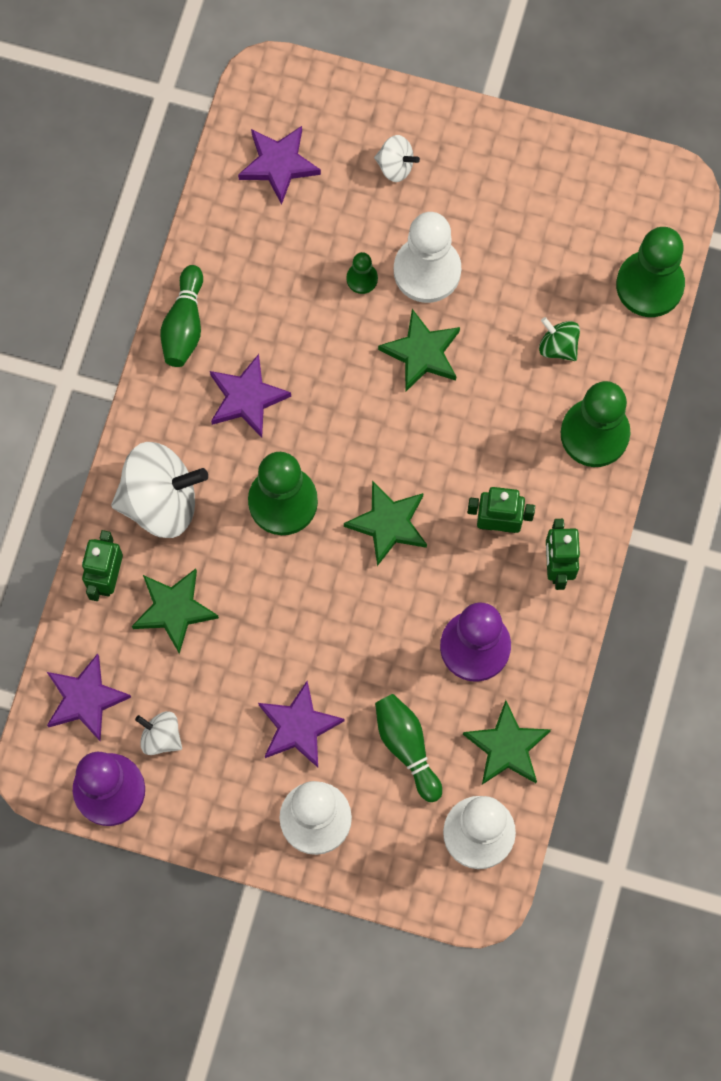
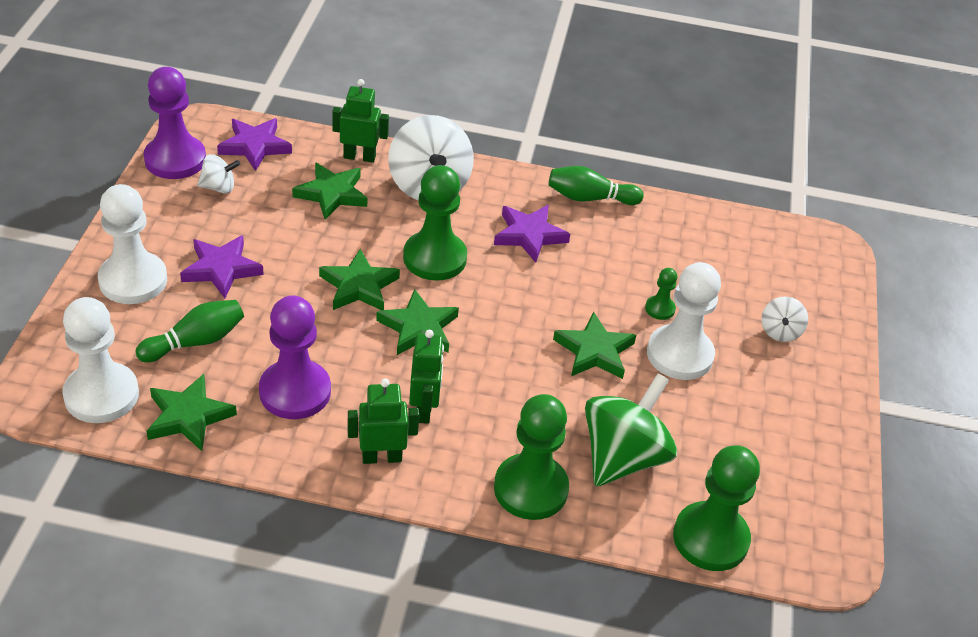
camera: 80 degrees right, 30 degrees down
white spinning top [135,711,182,755] -> white spinning top turned 60 degrees clockwise [197,154,240,193]
purple star [238,126,321,205] -> none
green spinning top [539,317,580,361] -> green spinning top [585,373,677,486], size x2.04
none -> green star [319,249,400,310]

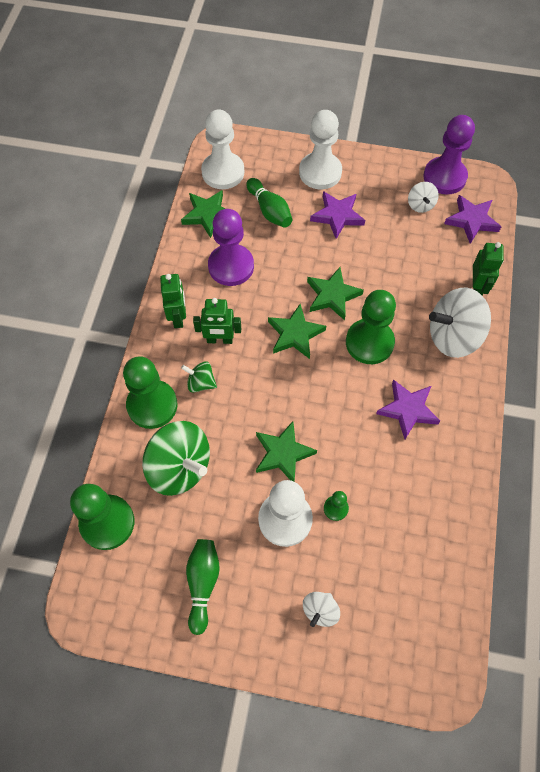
camera: 95 degrees right, 20 degrees up
green star [292,162,367,219] -> none
green bowling pin [548,166,644,205] -> green bowling pin moved to [186,539,220,635]
white spinning top [761,297,808,342] -> white spinning top turned 75 degrees counterclockwise [303,592,340,627]
none -> green spinning top [181,361,217,393]

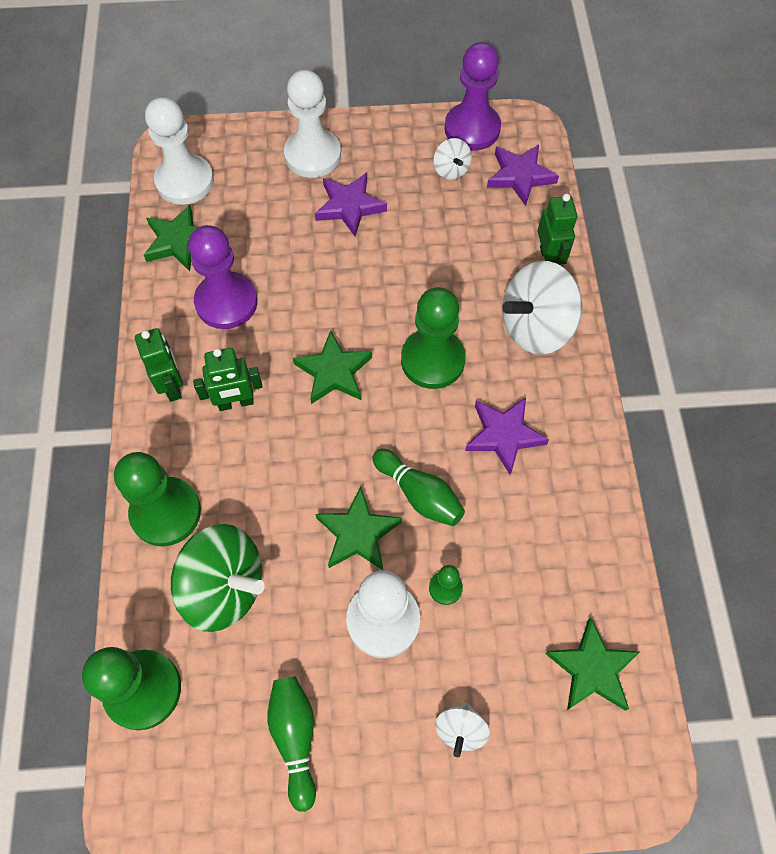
camera: 15 degrees left, 0 degrees up
green spinning top [181,361,217,393] -> none
green bowling pin [246,178,292,228] -> green bowling pin moved to [372,449,465,526]
green star [307,267,364,320] -> green star moved to [545,618,640,711]

